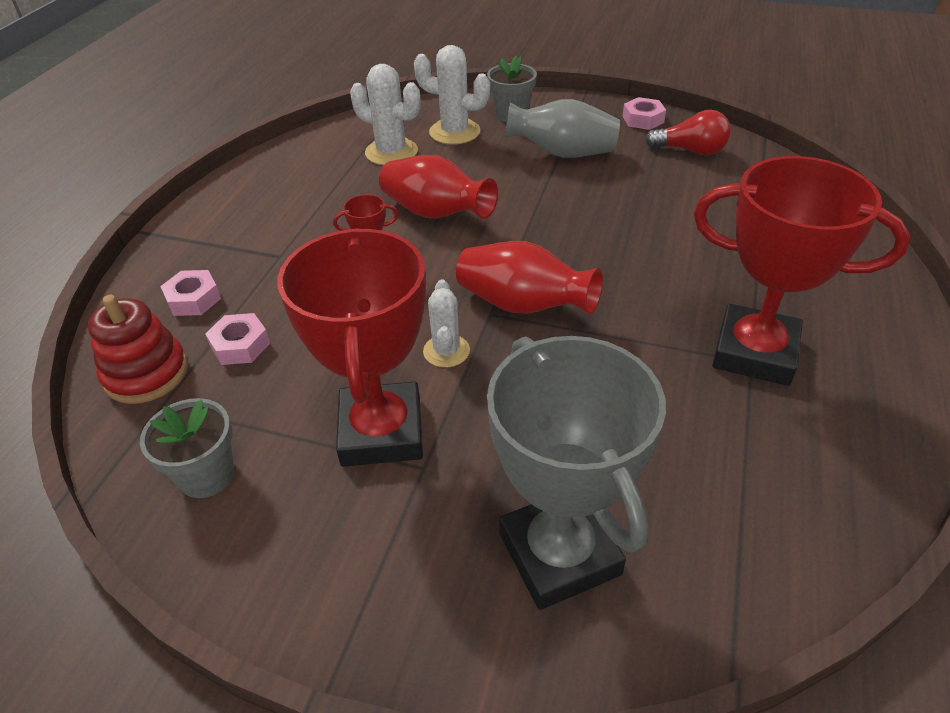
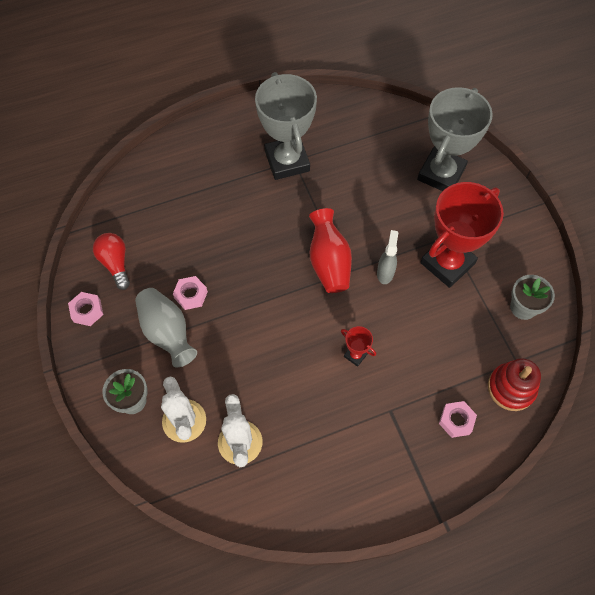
camera: 130 degrees left, 20 degrees up
pink nut [205,313,270,365] -> pink nut moved to [173,276,208,310]
red vase [379,155,498,219] -> none
white cactus [423,279,470,368] -> grey spray bottle [377,230,398,284]
red trophy [694,156,910,386] -> grey trophy [255,72,317,180]

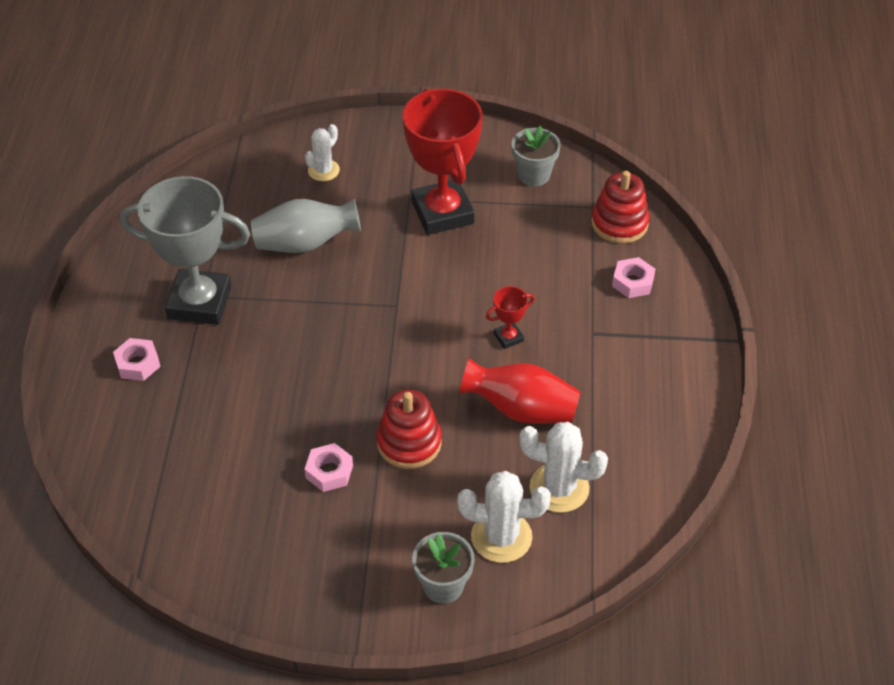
camera: 65 degrees left, 15 degrees down
pink nut [68,292,103,326] -> pink nut moved to [113,338,160,381]
red light bulb [93,233,130,290] -> none
grey vase [135,288,197,367] -> grey vase moved to [251,199,361,253]
red vase [309,208,352,293] -> red vase moved to [459,358,581,424]
grey spray bottle [377,230,398,284] -> none
grey trophy [417,87,493,191] -> white cactus [305,124,340,181]
none -> red stacking toy [377,390,442,469]

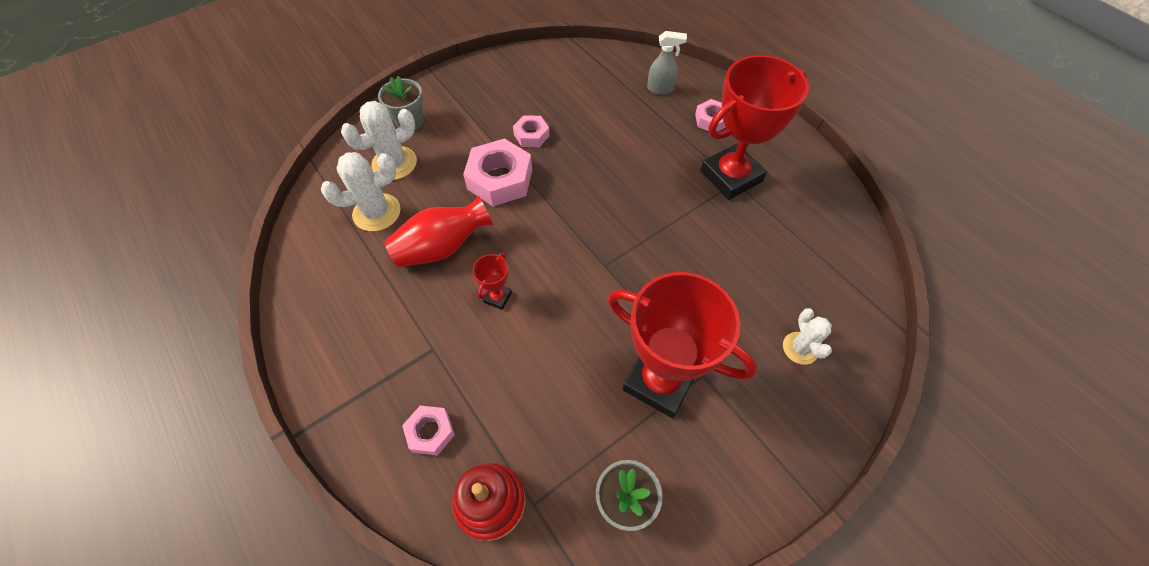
camera: 140 degrees right, 10 degrees up
grey trophy [120,176,250,325] -> red trophy [700,55,809,200]
grey vase [251,199,361,253] -> none
red stacking toy [377,390,442,469] -> pink nut [463,138,532,206]
none -> grey spray bottle [647,31,687,94]

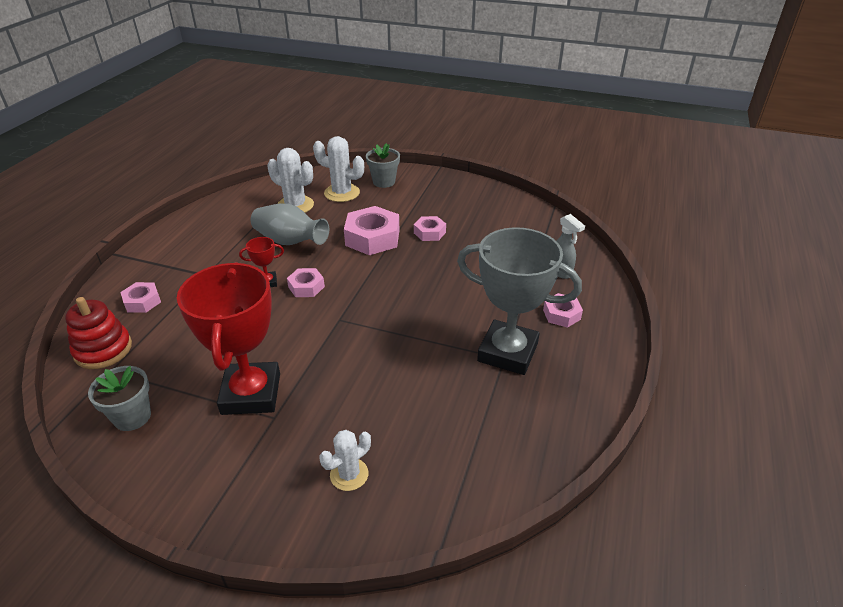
camera: 55 degrees right, 20 degrees down
red vase [384,196,493,267] -> grey vase [251,204,329,245]
red trophy [700,55,809,200] -> grey trophy [457,227,582,375]
none -> pink nut [287,268,325,297]

